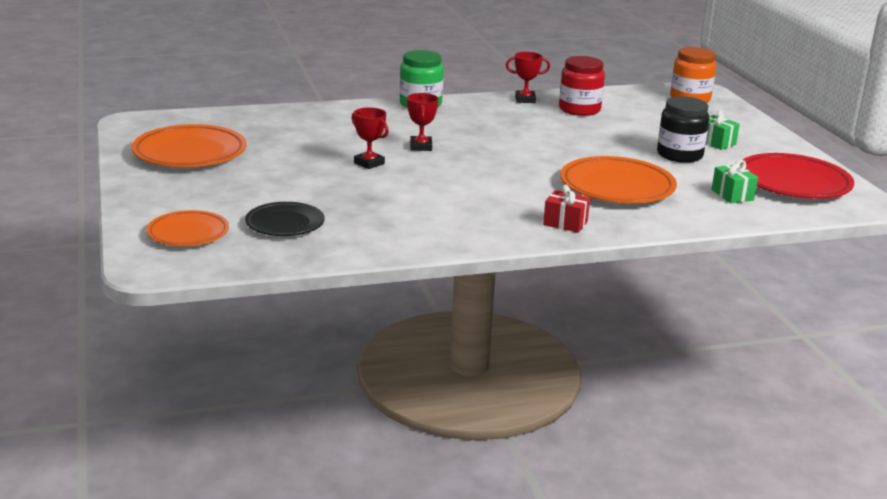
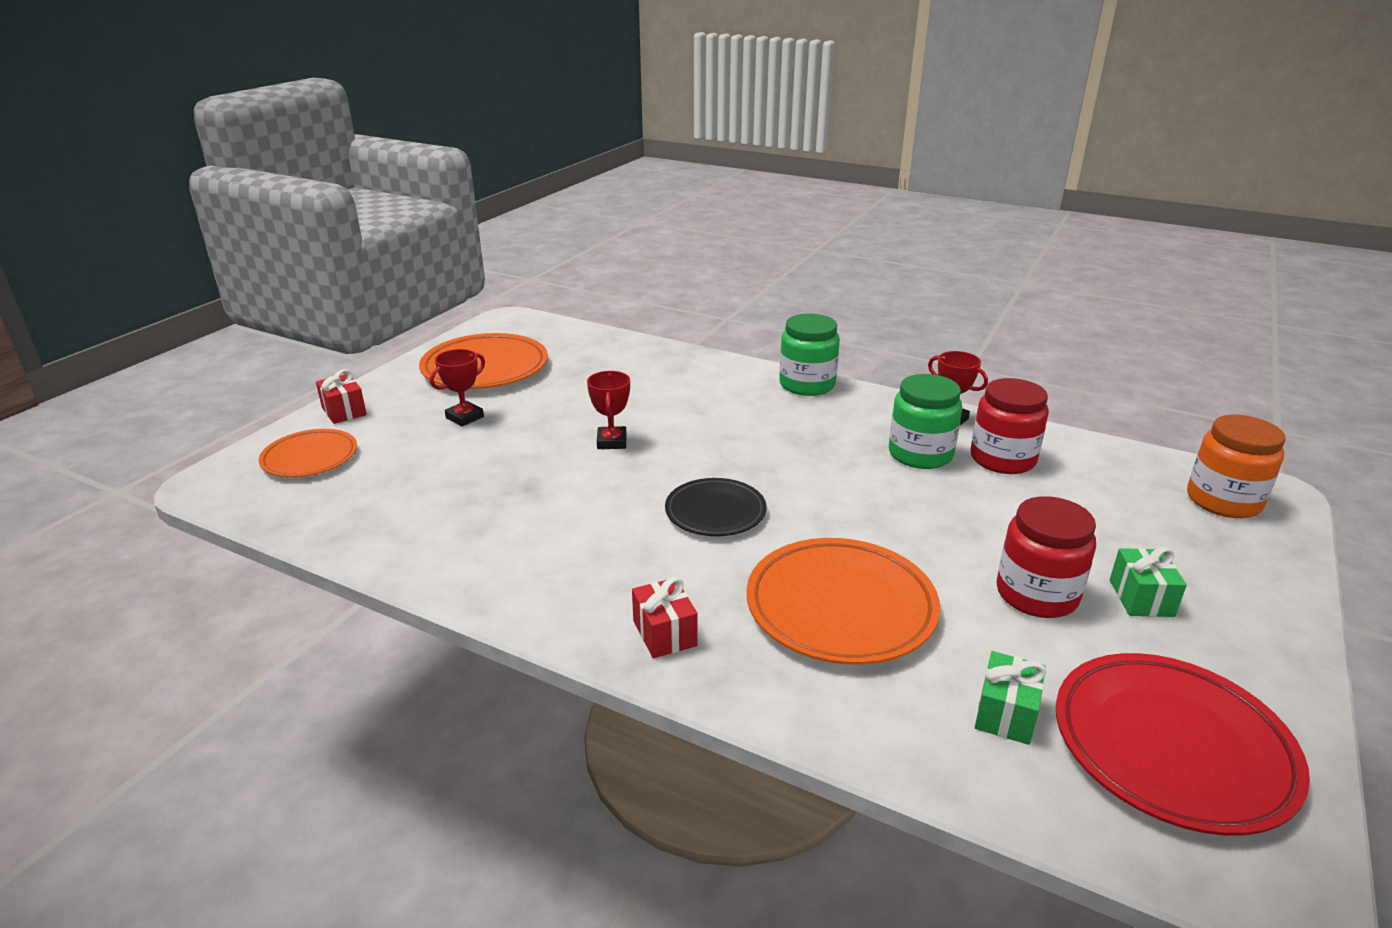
camera: 45 degrees right, 5 degrees up
black plate [245,202,325,236] -> black plate moved to [665,478,767,536]
red trophy [407,93,439,151] -> red trophy moved to [430,349,485,426]
black jar [657,96,709,163] -> red jar [996,496,1096,618]
none -> red gift [316,369,367,424]
none -> green jar [889,374,962,469]

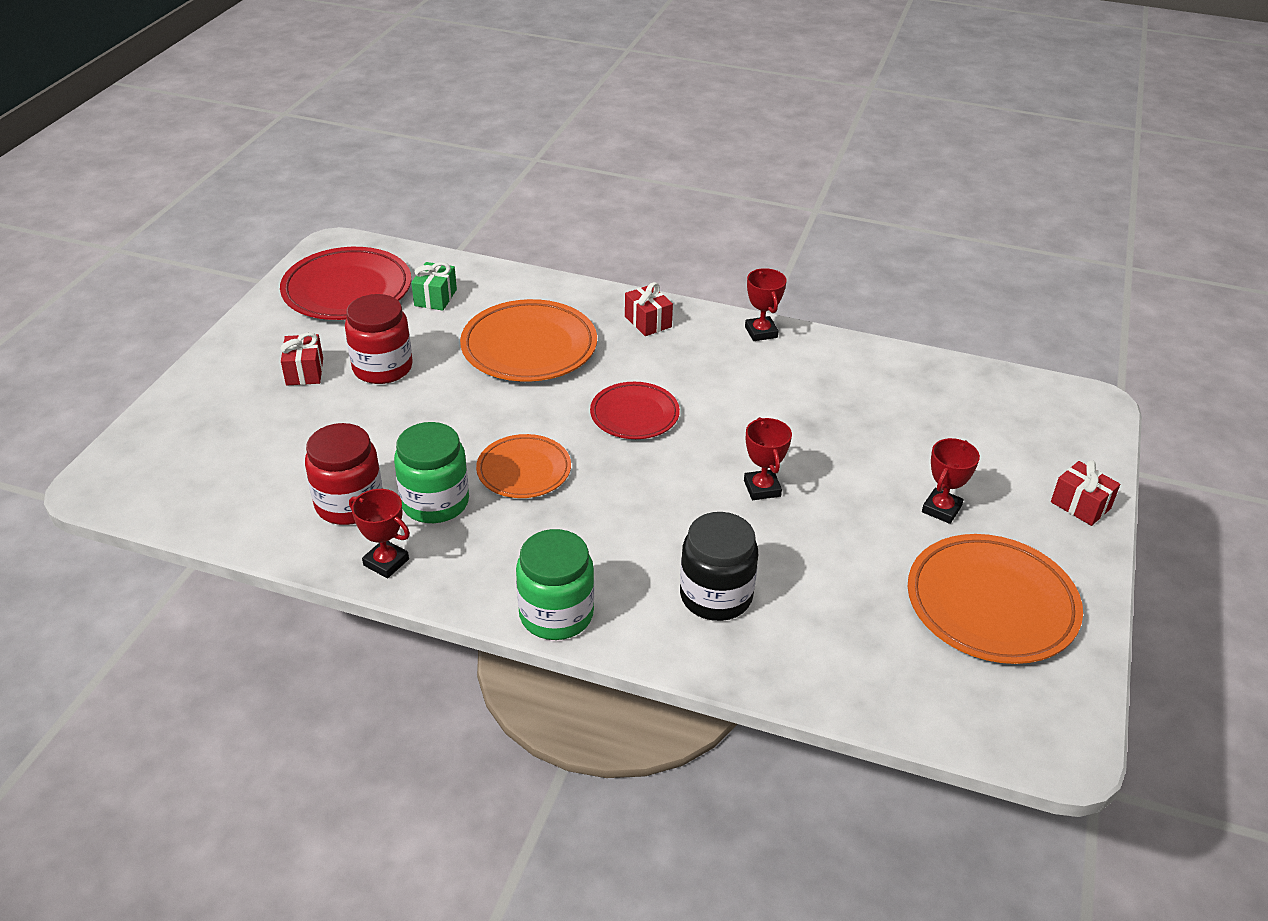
camera: 170 degrees right, 10 degrees up
orange plate [259,429,357,477] -> orange plate moved to [476,434,571,498]
black plate [665,478,767,536] -> red plate [590,382,680,439]
green gift [1110,547,1187,617] -> red gift [280,333,323,386]
orange jar [1187,414,1286,518] -> none
none -> black jar [680,512,758,621]
none -> red trophy [745,268,787,341]

